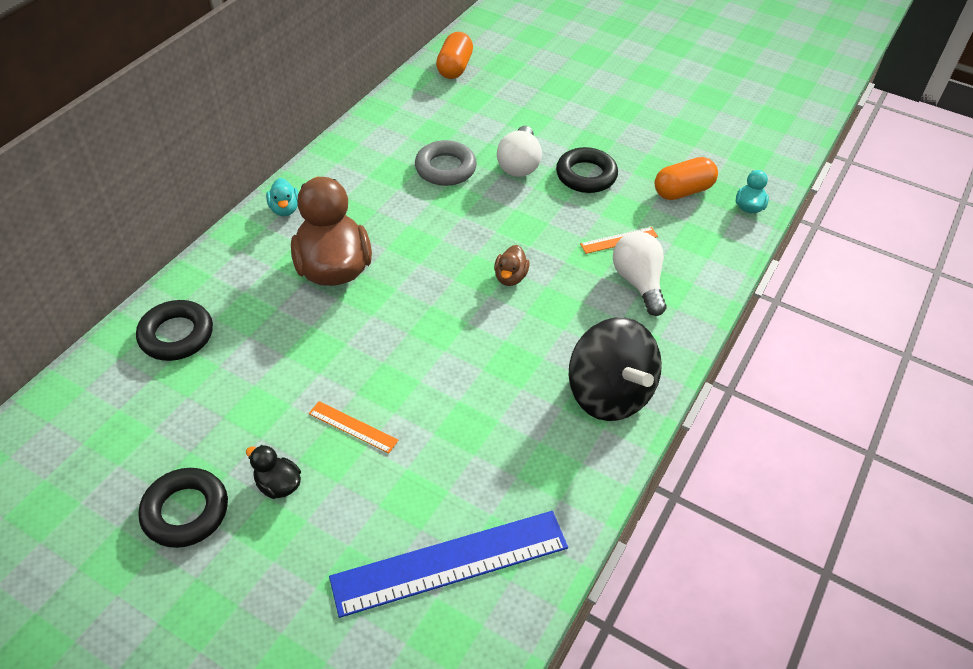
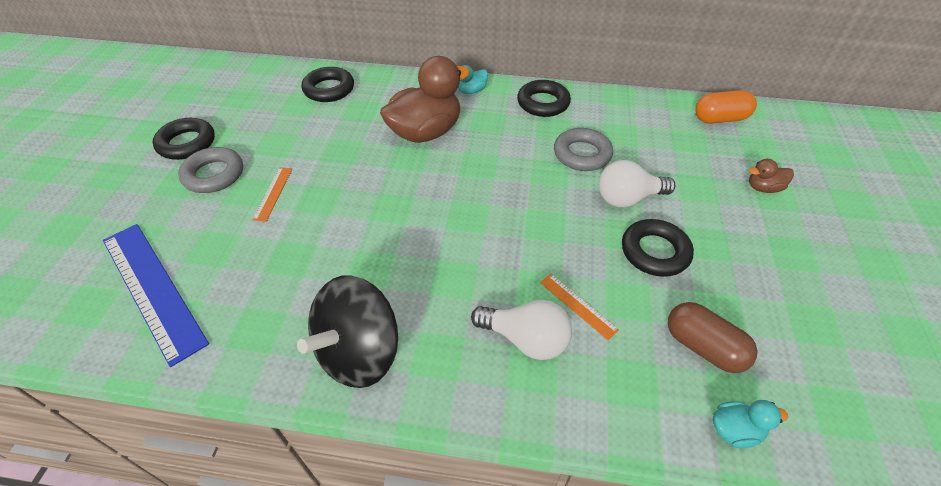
camera: 70 degrees right, 0 degrees up
black duck [246,445,301,499] -> grey ring [178,147,243,193]
brown duck [494,245,530,286] -> brown duck moved to [749,159,794,193]
white light bulb [613,232,667,316] -> white light bulb turned 60 degrees clockwise [471,300,572,360]
orange capsule [655,157,718,200] -> brown capsule [668,302,758,373]
none -> black ring [517,80,571,117]

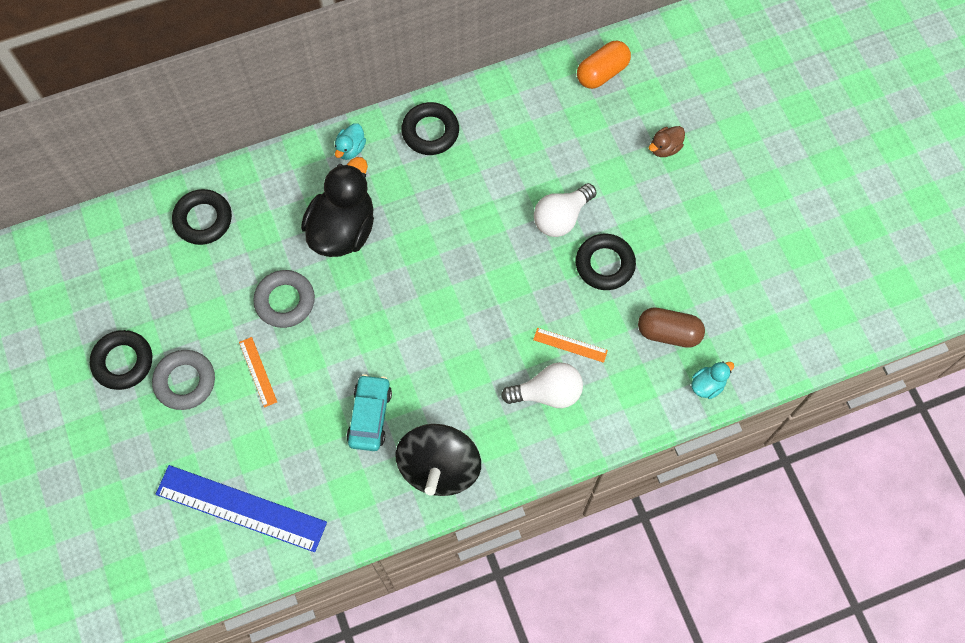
camera: 30 degrees left, 20 degrees up
brown duck [380,56,470,143] -> black duck [301,157,374,257]
grey ring [554,128,613,171] -> grey ring moved to [253,270,315,328]
none -> turquoise car [346,374,392,451]

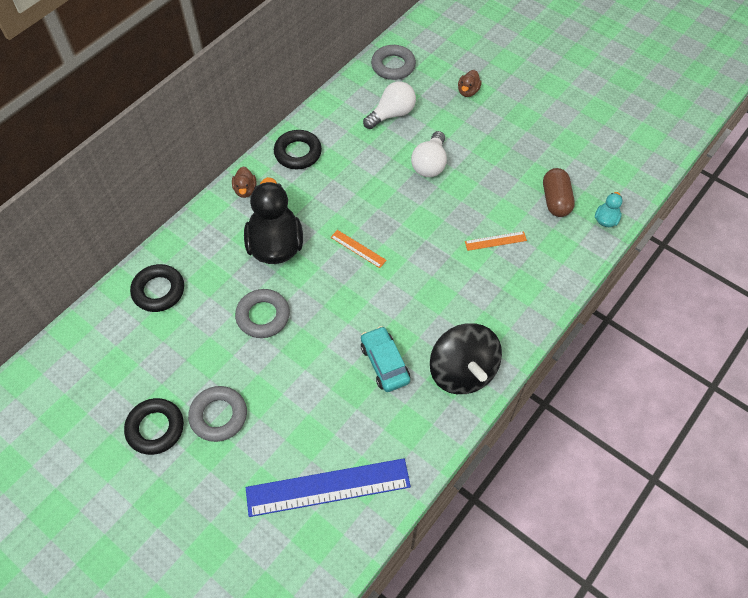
camera: 30 degrees left, 10 degrees down
orange ruler [239,337,277,407] -> orange ruler moved to [331,230,387,268]
turquoise duck [335,123,366,160] -> brown duck [232,167,256,198]
white light bulb [501,362,583,408] -> white light bulb moved to [363,81,416,129]
black ring [576,234,636,290] -> none
orange capsule [577,41,631,89] -> grey ring [371,45,416,80]
brown capsule [638,307,705,348] -> brown capsule turned 75 degrees counterclockwise [543,168,575,217]

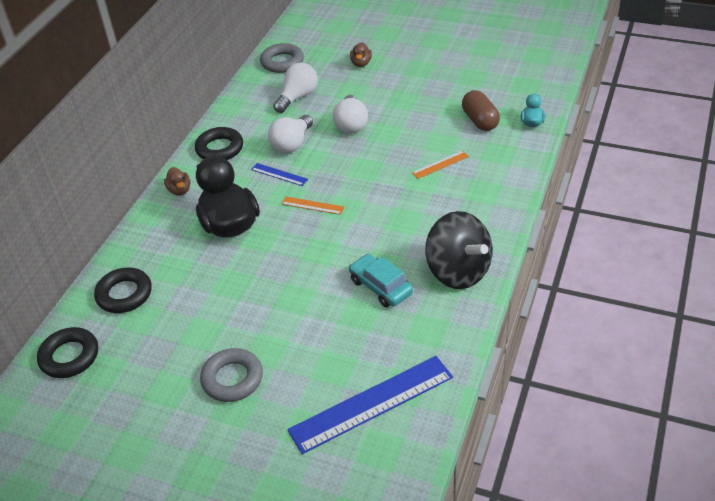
camera: 15 degrees left, 15 degrees down
black ring [124,398,184,455] -> black ring moved to [37,327,98,378]
grey ring [235,289,290,338] -> none
none -> blue ruler [251,163,308,186]
none -> white light bulb [268,115,313,153]

